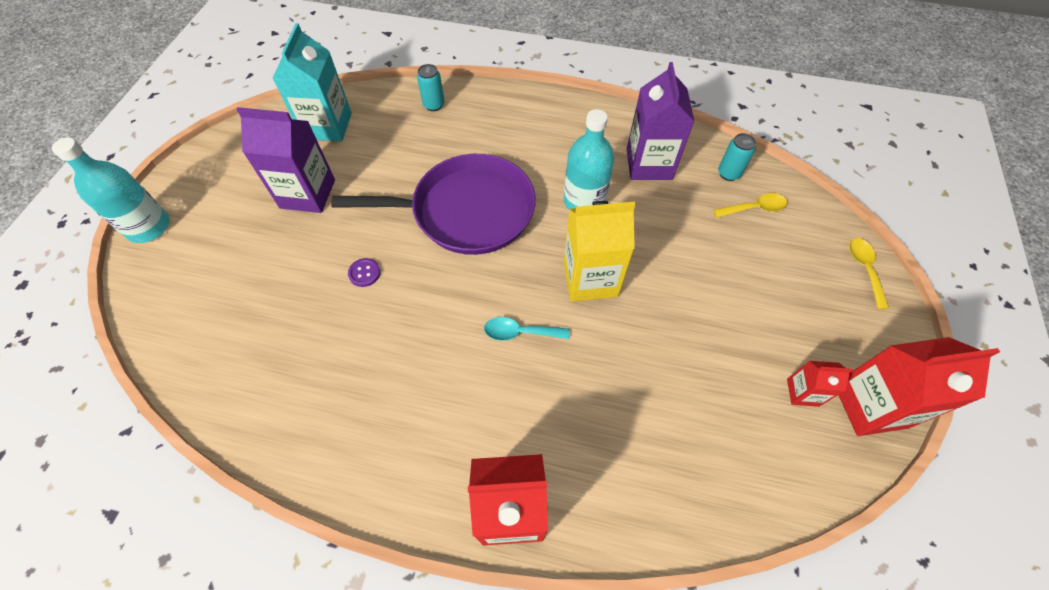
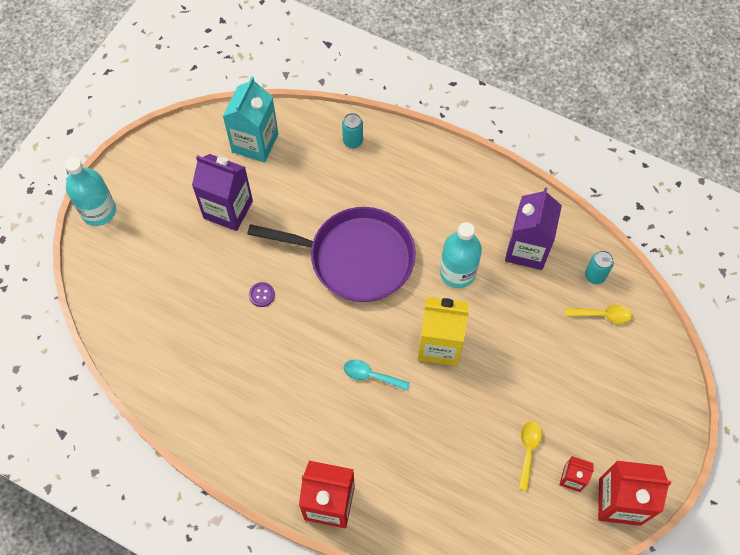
camera: 15 degrees right, 5 degrees up
yellow spoon [849,238,889,309] -> yellow spoon moved to [518,421,542,491]

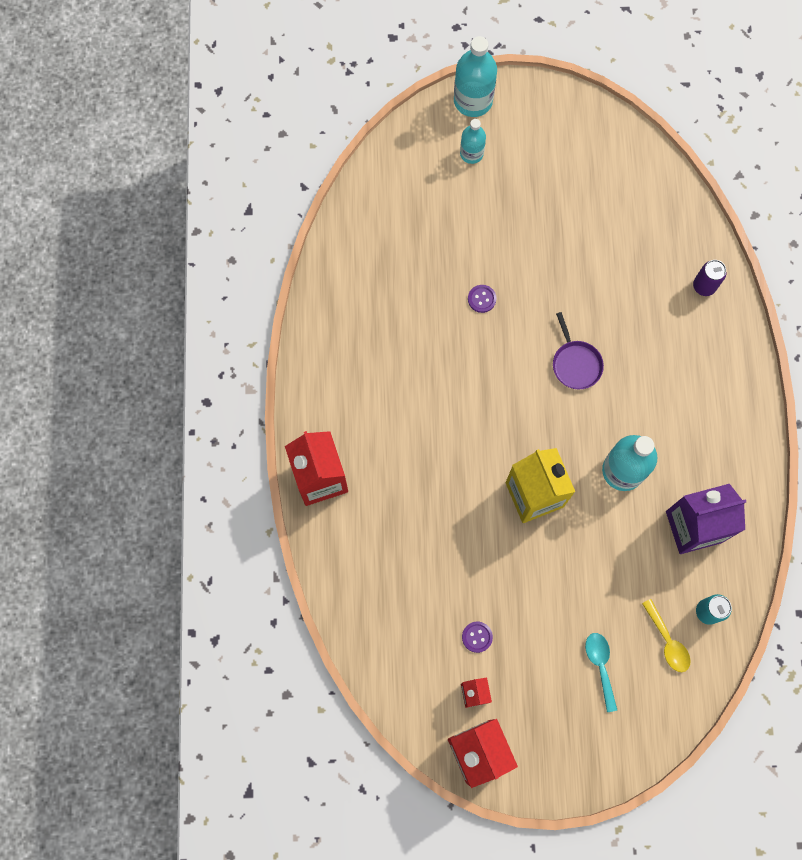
camera: 60 degrees right, 10 degrees up
purple carton [192,154,253,231] -> none
turquoise carton [223,76,279,162] -> none
purple pan [247,207,416,302] -> purple pan [553,312,604,390], size x0.43
turquoise can [342,113,363,148] -> purple can [693,260,726,296]
turquoise spoon [344,360,410,391] -> turquoise spoon moved to [585,633,617,712]
yellow spoon [518,421,542,491] -> purple button [462,622,493,653]
none -> turquoise bottle [460,119,486,164]

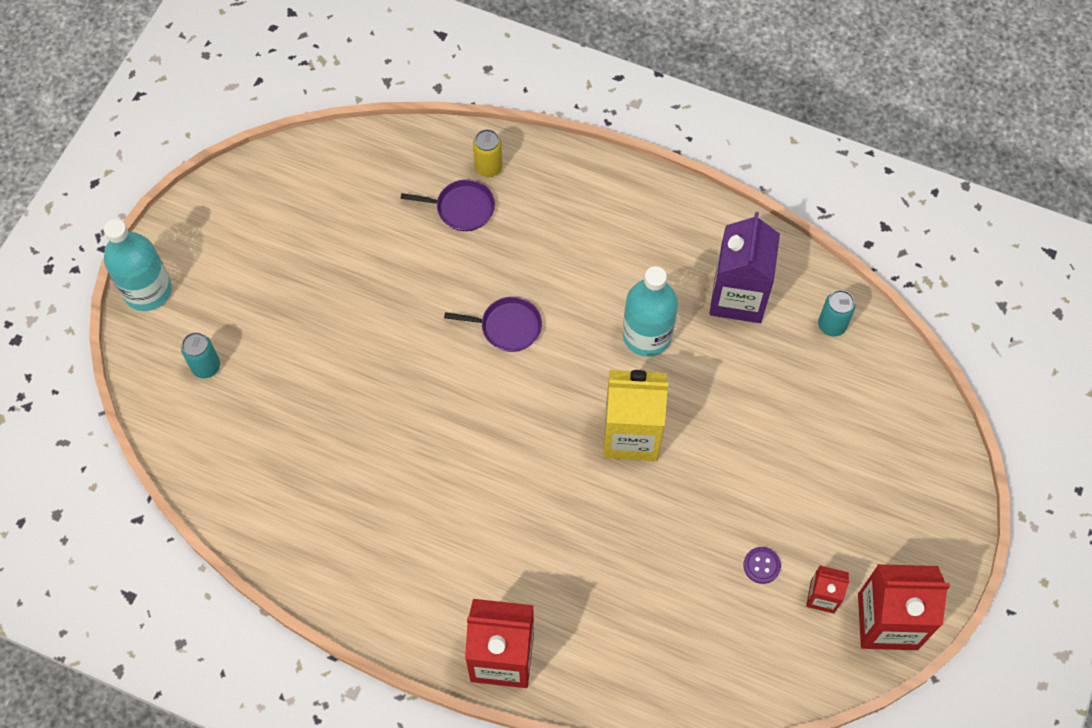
camera: 65 degrees left, 10 degrees down
turquoise bottle [460,119,486,164] -> none
purple button [468,285,497,313] -> none
turquoise spoon [585,633,617,712] -> none
yellow spoon [642,599,690,672] -> none
purple can [693,260,726,296] -> yellow can [473,129,503,177]
none -> turquoise can [181,332,220,378]
none -> purple pan [401,179,495,231]

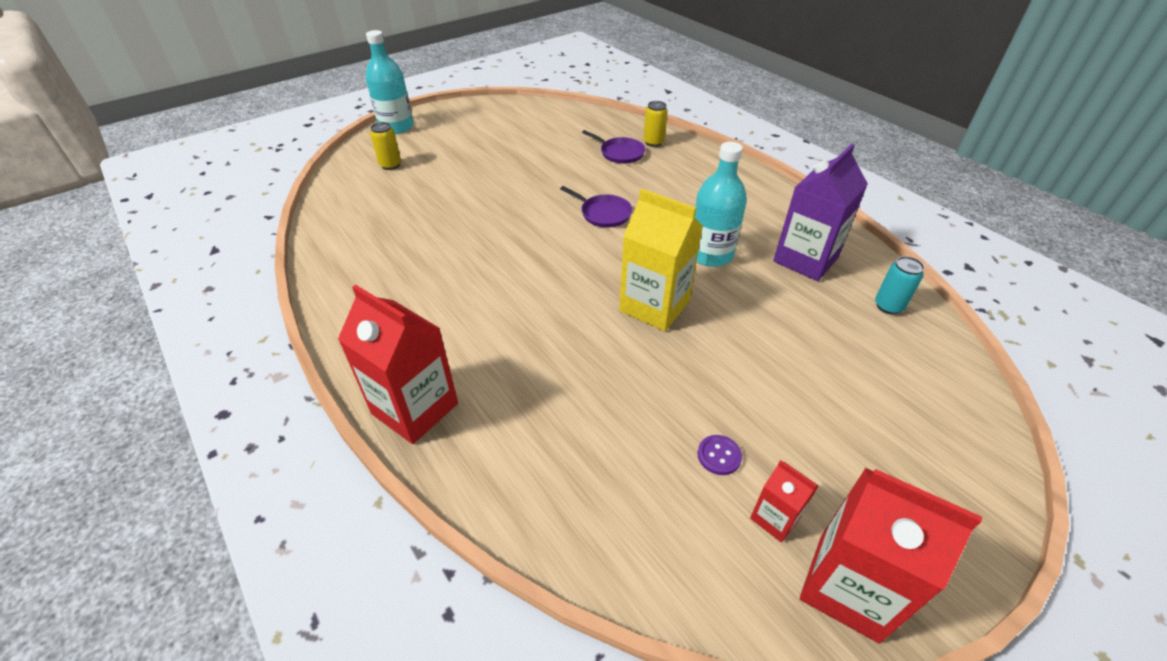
camera: 30 degrees right, 20 degrees down
turquoise can [181,332,220,378] -> yellow can [370,122,401,170]

